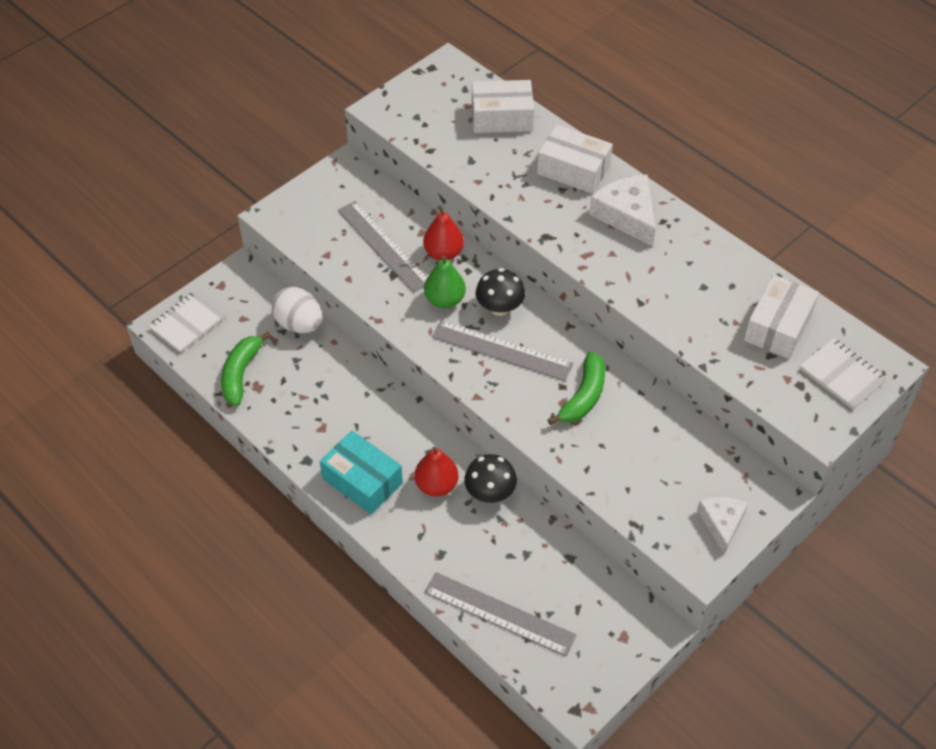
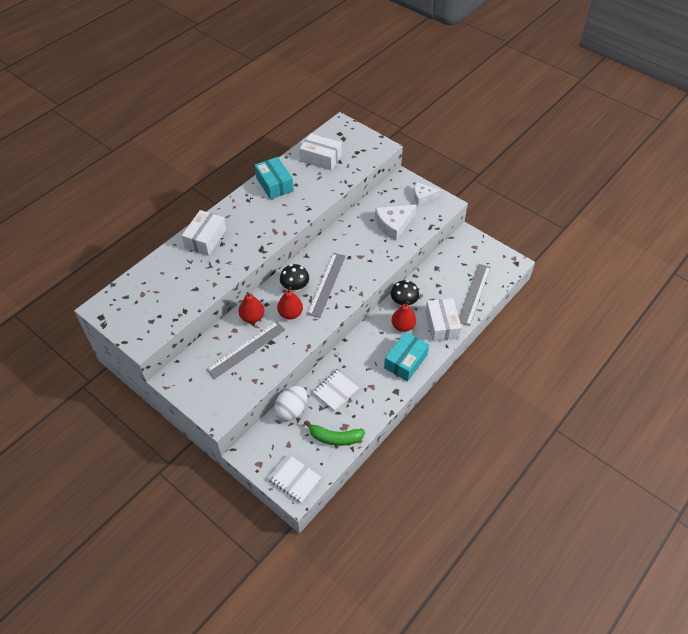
camera: 95 degrees left, 0 degrees up
green pear [424,256,466,308] -> red pear [277,287,303,319]
white box [472,80,534,133] -> white box moved to [426,298,462,342]
green banana [547,351,605,425] -> none
white cheese [589,175,656,247] -> white cheese moved to [375,205,416,240]
white notebook [800,338,887,409] -> white notebook moved to [313,368,361,411]
none -> turquoise box [255,157,294,200]

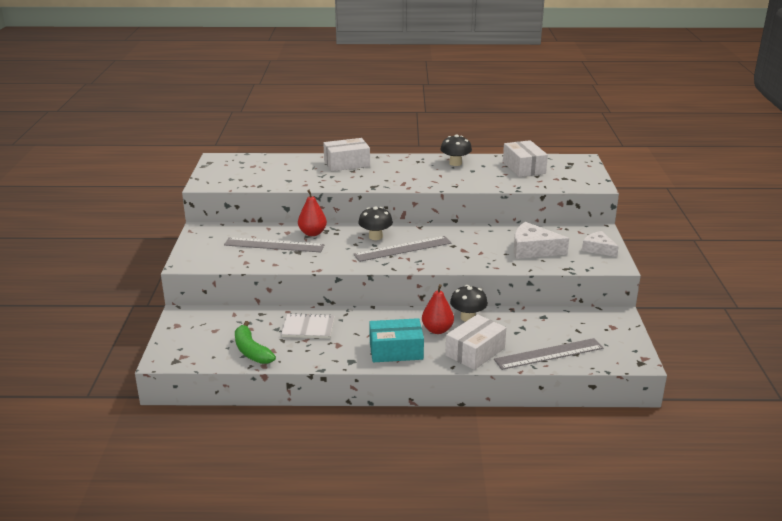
camera: 50 degrees right, 25 degrees down
turquoise box [255,157,294,200] -> black mushroom [440,134,472,166]
white notebook [268,454,321,503] -> none
white egg [274,386,307,421] -> none
red pear [277,287,303,319] -> none

